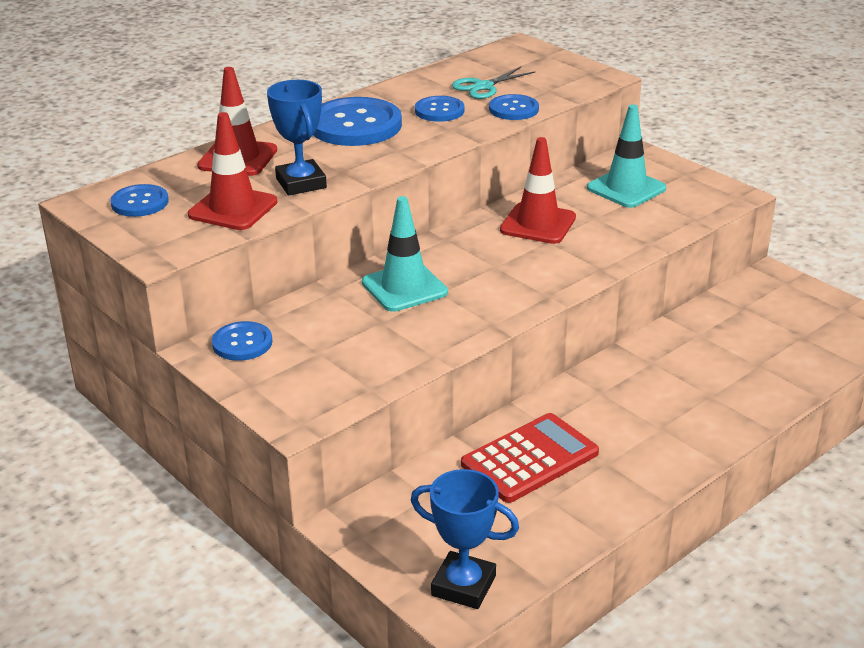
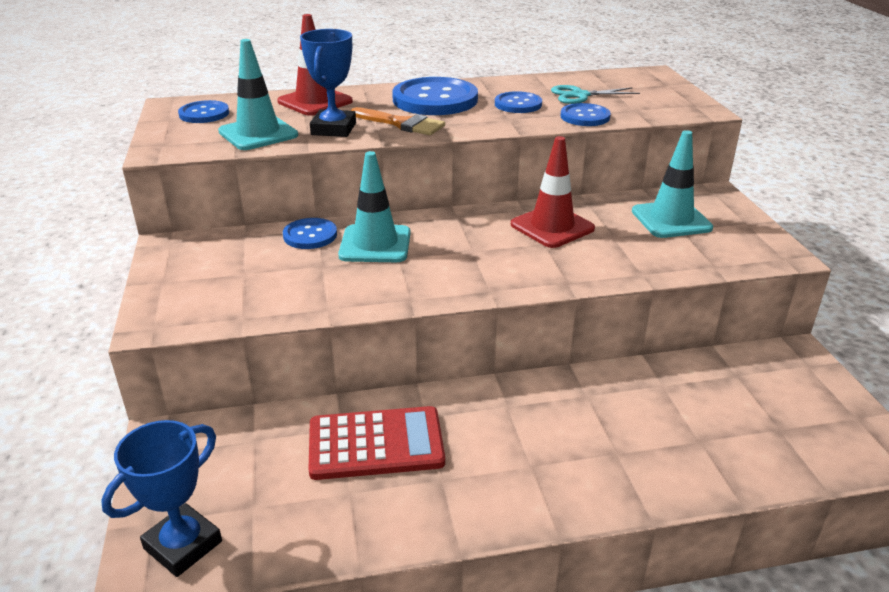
camera: 30 degrees right, 0 degrees up
red traffic cone [188,112,278,230] -> turquoise traffic cone [218,39,298,150]
blue button [212,321,272,361] -> blue button moved to [283,218,337,249]
blue trophy [411,469,519,609] -> blue trophy turned 75 degrees clockwise [101,420,222,577]
none -> orange brush [351,107,445,135]

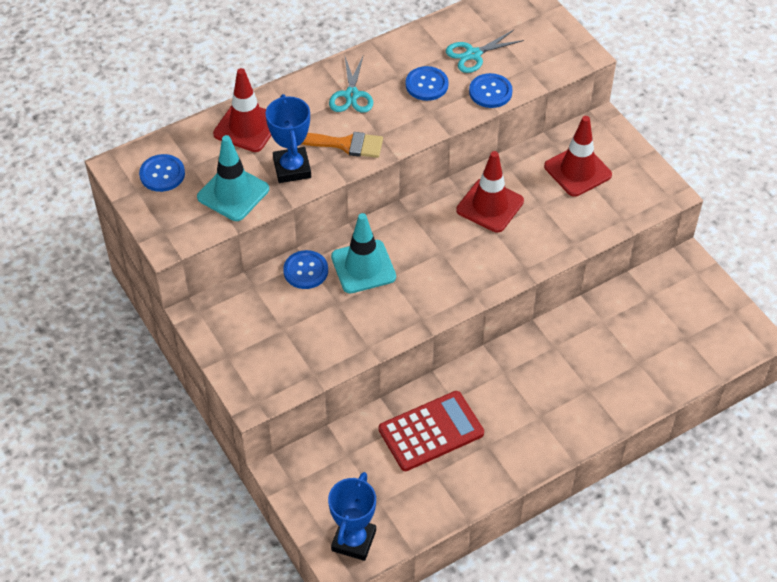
camera: 20 degrees left, 20 degrees up
blue button [392,77,478,115] -> turquoise scissors [329,56,373,113]
turquoise traffic cone [632,130,713,238] -> red traffic cone [544,116,612,197]

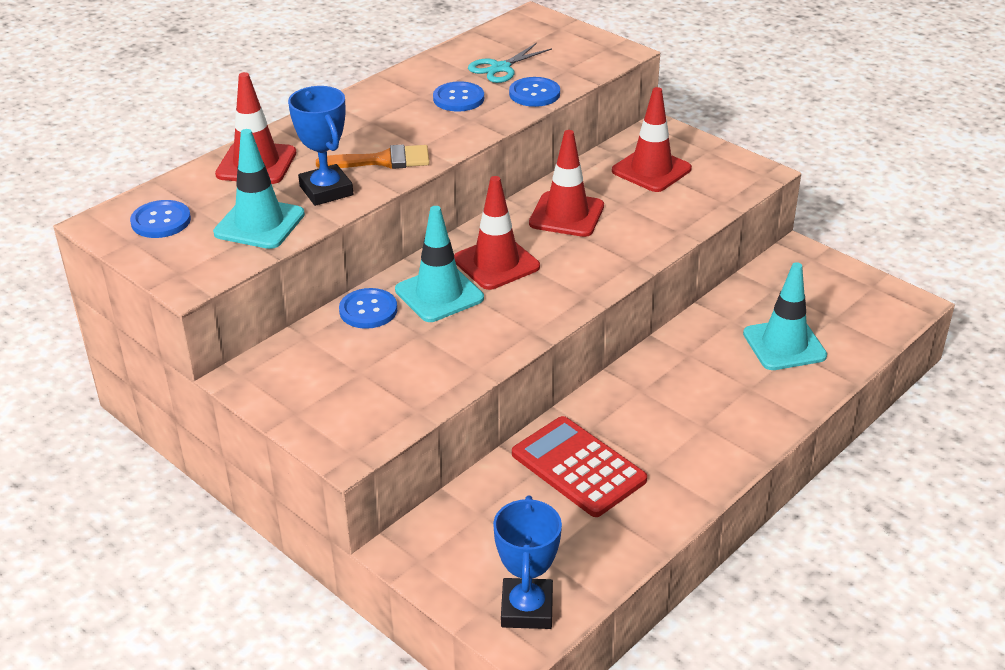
camera: 15 degrees left, 15 degrees down
turquoise scissors [329,56,373,113] -> none
red calculator [379,391,484,471] -> red calculator turned 90 degrees counterclockwise [512,416,647,517]
none -> red traffic cone [454,176,540,290]
none -> turquoise traffic cone [743,262,827,370]

